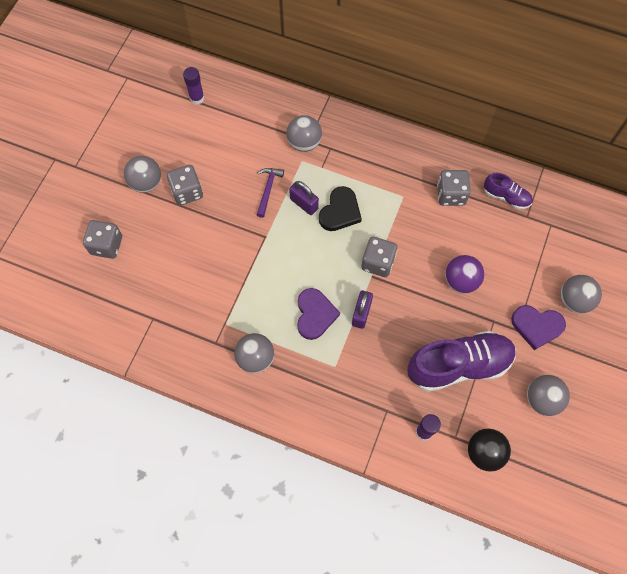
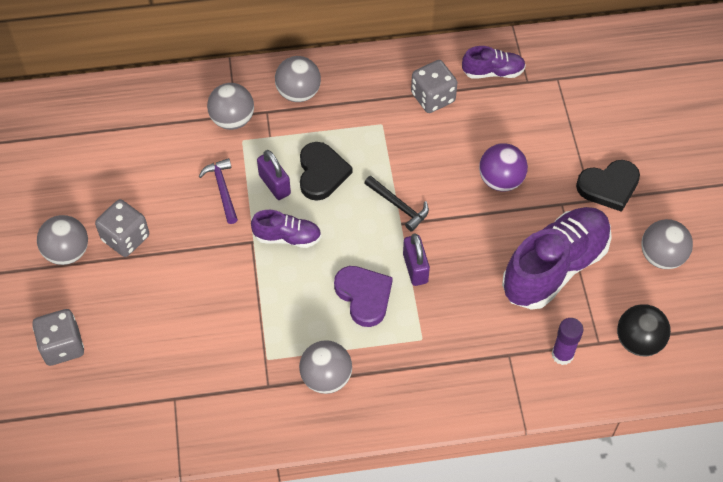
camera: 30 degrees left, 10 degrees down
purple glue stick [183,67,204,105] -> none
purple padlock [289,181,319,215] -> purple padlock turned 45 degrees clockwise [257,150,291,200]
grey dice [361,237,397,277] -> black hammer [364,176,429,232]
purple heart [511,305,566,350] -> black heart [576,160,640,212]
grey ball [560,275,602,314] -> grey ball moved to [275,56,321,102]
none -> purple shoe [251,210,321,248]

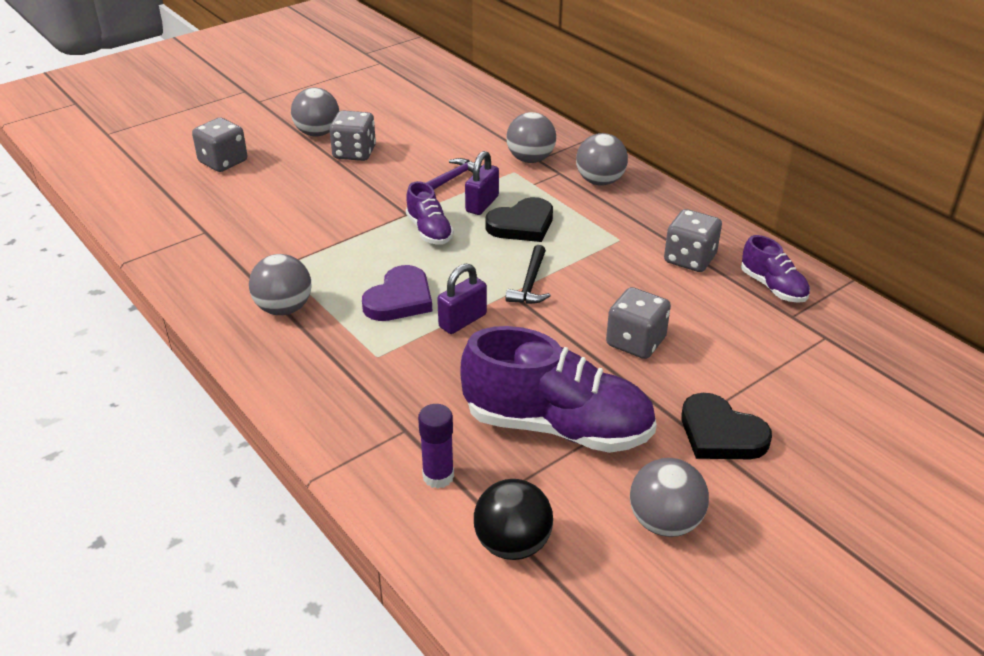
camera: 60 degrees right, 20 degrees down
purple ball [479,143,528,192] -> grey dice [606,287,671,359]

